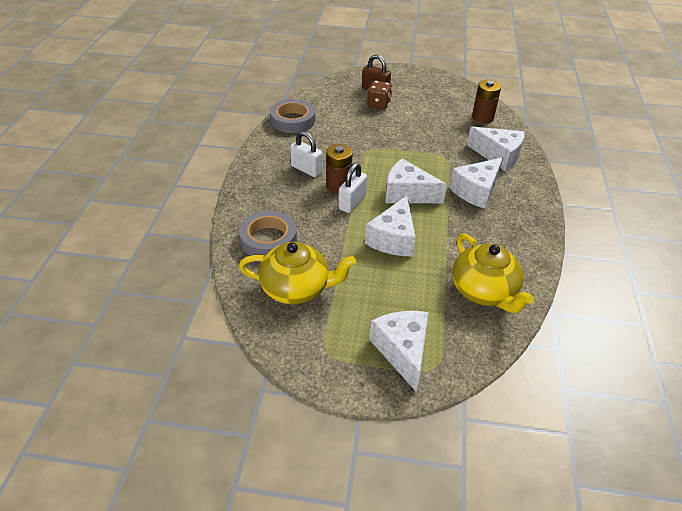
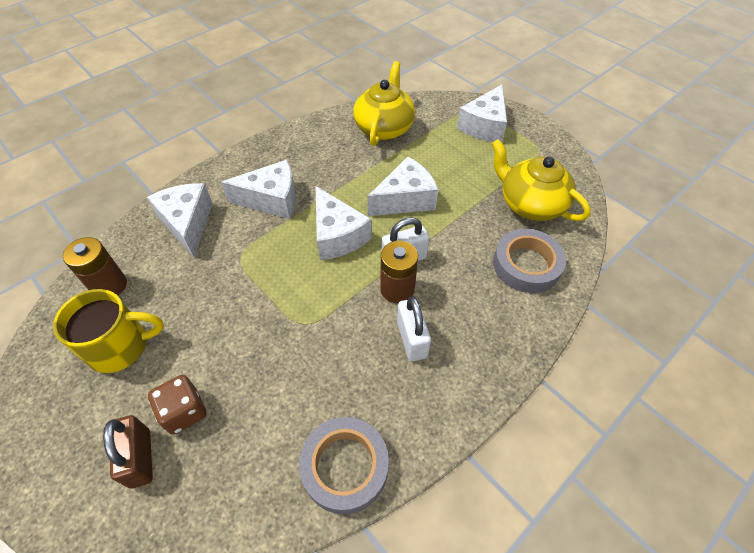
camera: 140 degrees left, 10 degrees up
none -> yellow mug [53,289,164,373]

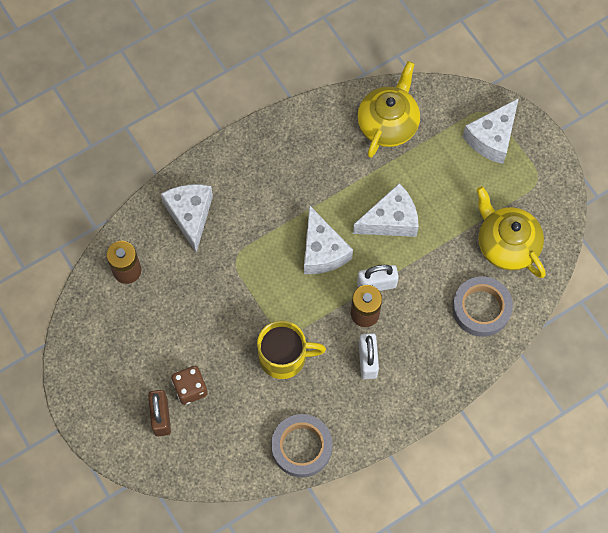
camera: 10 degrees right, 15 degrees up
yellow mug [53,289,164,373] -> yellow mug moved to [257,320,326,379]
white cheese [221,160,296,219] -> none

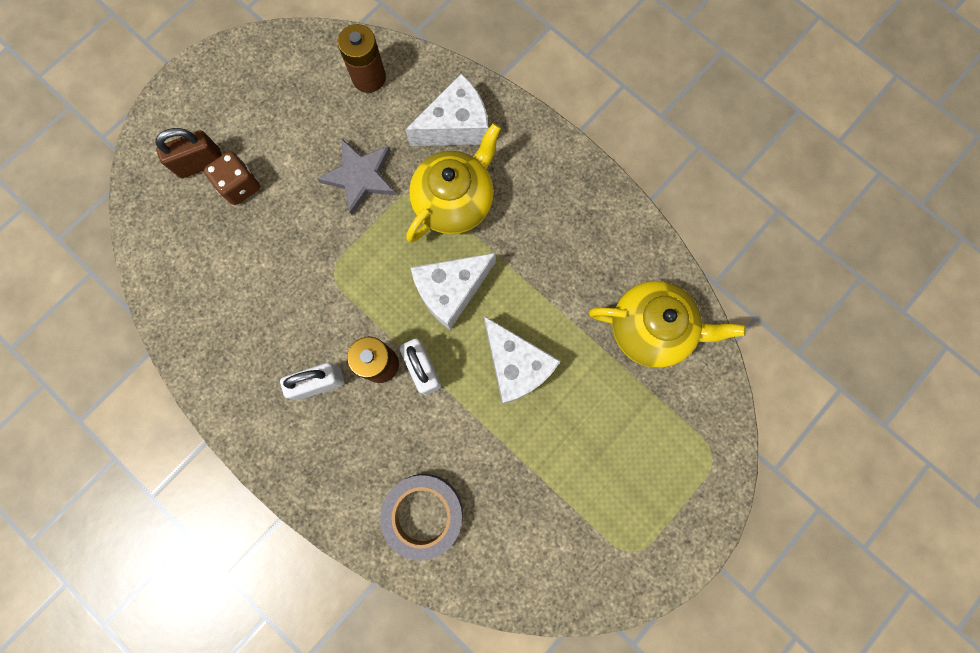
camera: 75 degrees right, 10 degrees up
yellow mug [257,320,326,379] -> none
grey tape [271,414,333,477] -> none
white cheese [462,98,519,164] -> none
yellow teapot [476,186,546,278] -> yellow teapot moved to [406,123,501,242]
none -> grey star [317,139,396,215]

